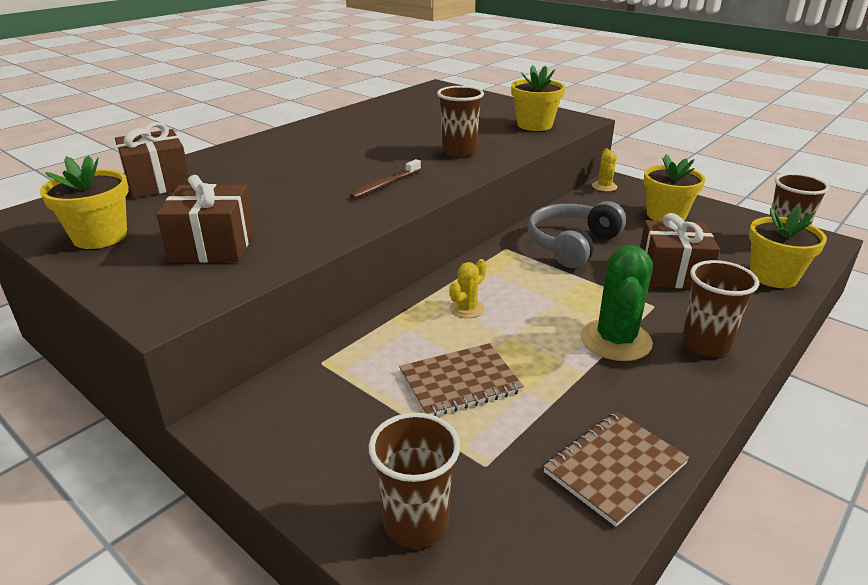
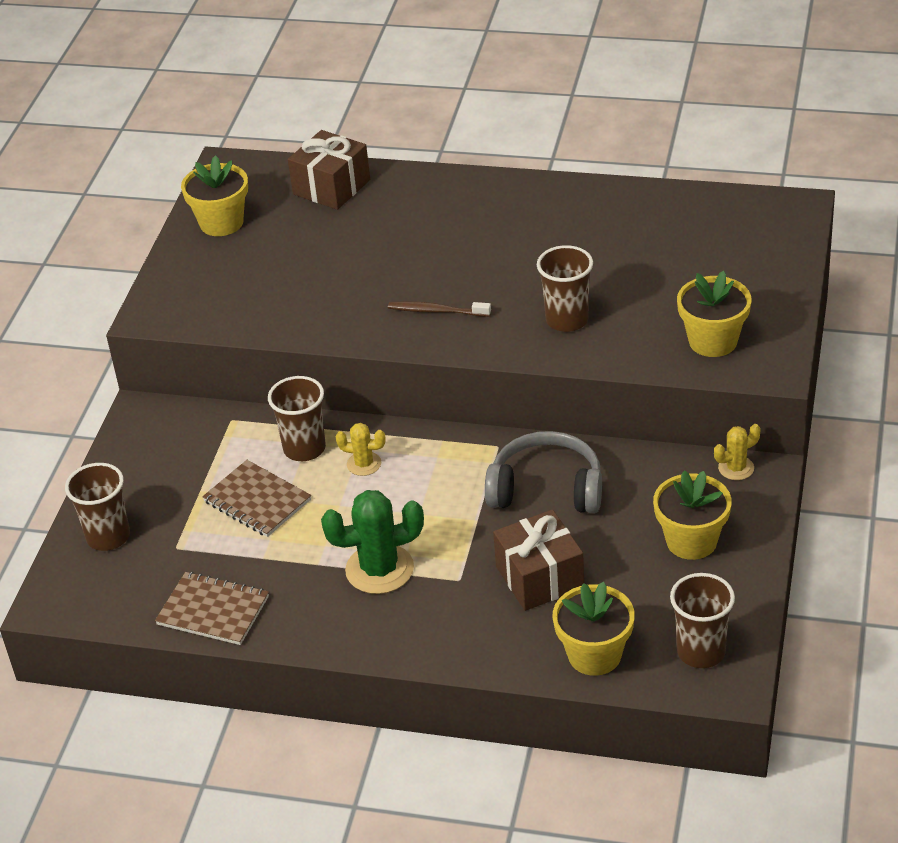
camera: 65 degrees right, 10 degrees up
brown gift [156,175,254,263] -> none
brown cup [682,260,759,357] -> brown cup moved to [268,376,326,461]

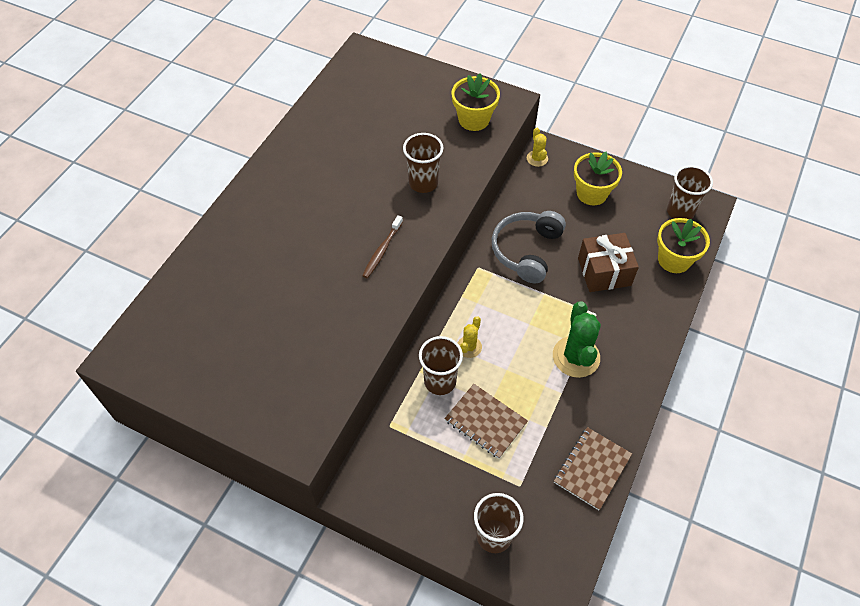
camera: 80 degrees left, 15 degrees up
yellow flower pot [181,155,248,236] -> none
brown notebook [202,460,311,537] -> brown notebook turned 75 degrees clockwise [444,384,528,459]
brown gift [288,130,370,210] -> none

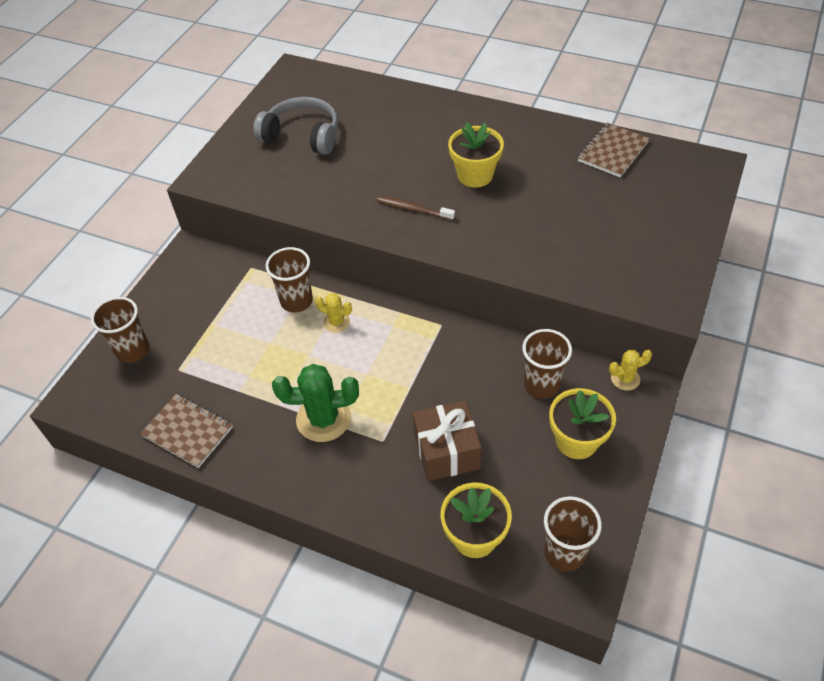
camera: 90 degrees right, 5 degrees down
brown cup [403,133,443,193] -> brown cup moved to [522,329,572,399]
brown notebook [444,384,528,459] -> brown notebook moved to [578,123,650,177]
yellow flower pot [451,73,500,131] -> yellow flower pot moved to [448,122,504,187]
grey headphones [492,211,566,283] -> grey headphones moved to [253,97,338,155]

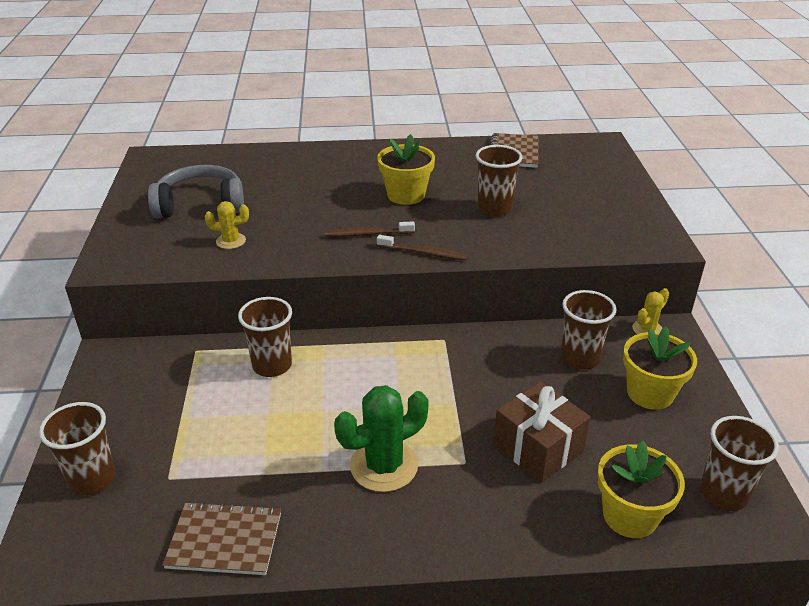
camera: 30 degrees left, 15 degrees down
yellow cactus [315,293,352,333] -> yellow cactus moved to [205,201,249,249]
none -> brown toothbrush [377,235,468,260]
none -> brown cup [476,145,522,217]

